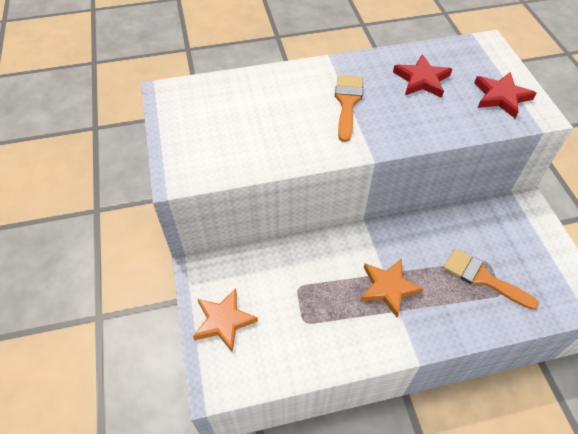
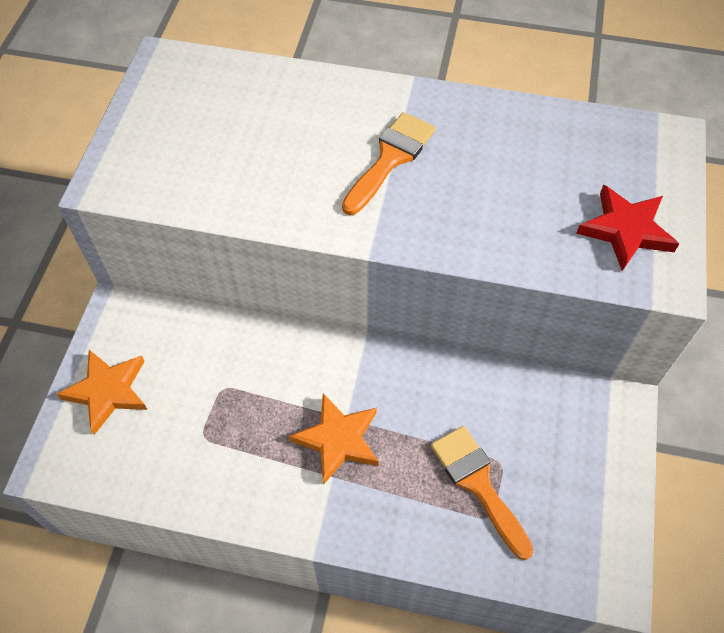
camera: 25 degrees right, 5 degrees up
red star [393,54,452,98] -> none

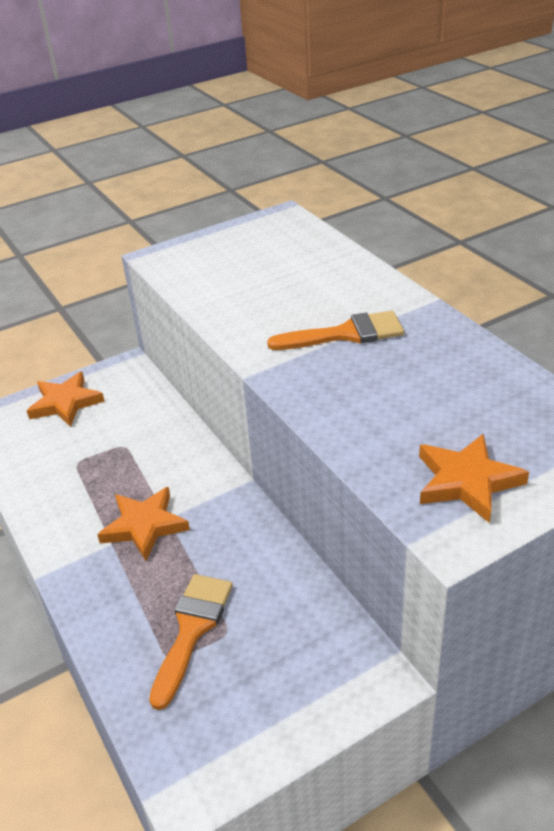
camera: 50 degrees right, 20 degrees down
red star [576,185,679,271] -> orange star [419,434,529,523]

